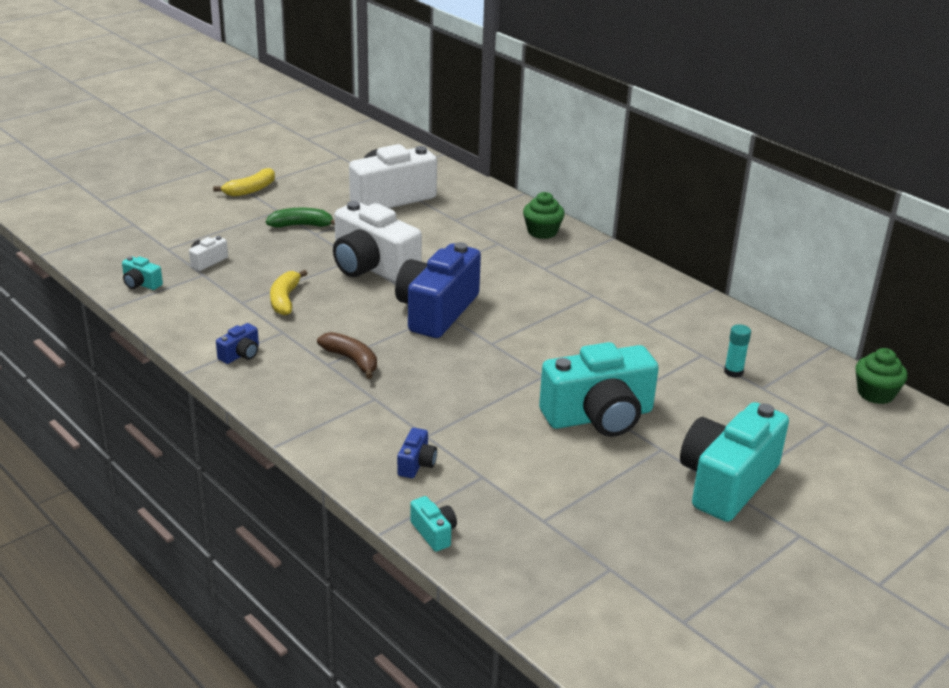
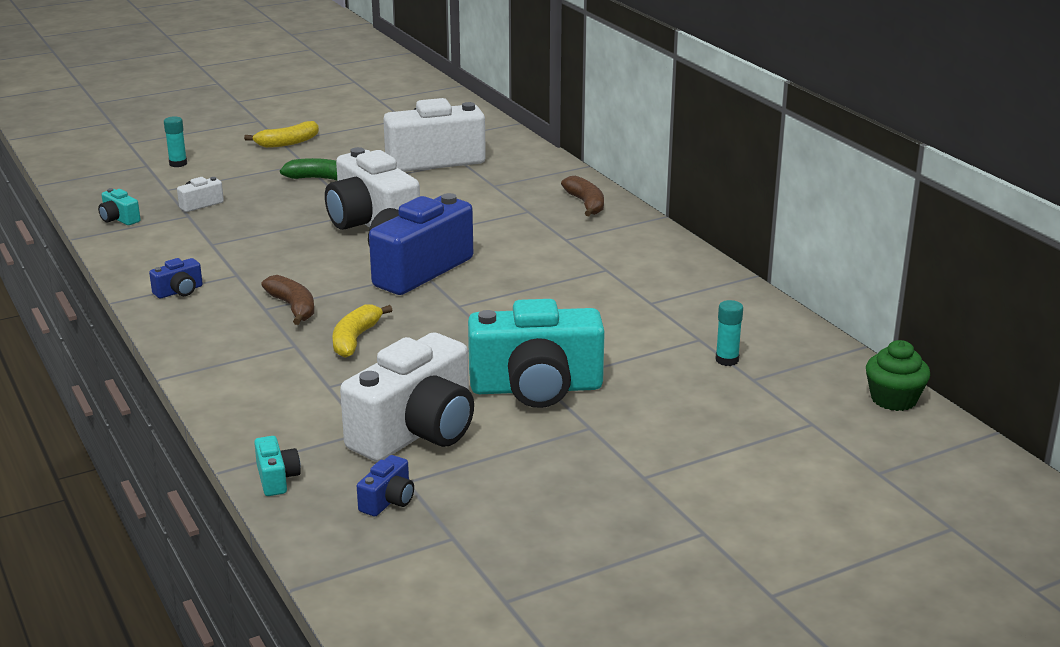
camera: 15 degrees right, 5 degrees down
yellow banana [270,270,308,316] -> yellow banana moved to [332,304,392,358]
blue camera [397,428,437,478] -> blue camera moved to [357,455,414,516]
green cupcake [523,192,565,239] -> brown banana [561,176,604,216]
turquoise camera [680,402,789,522] -> none
none -> turquoise glue stick [164,117,187,167]
none -> white camera [340,332,474,462]

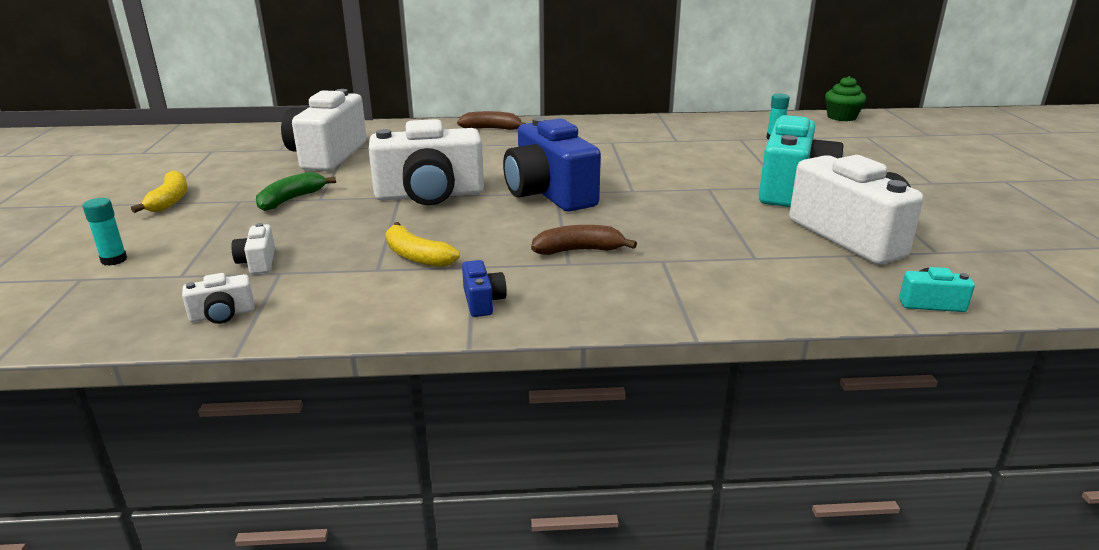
camera: 65 degrees left, 0 degrees up
turquoise camera [98,188,140,225] -> white camera [182,273,255,324]
yellow banana [332,304,392,358] -> yellow banana moved to [386,222,460,267]
blue camera [357,455,414,516] -> none

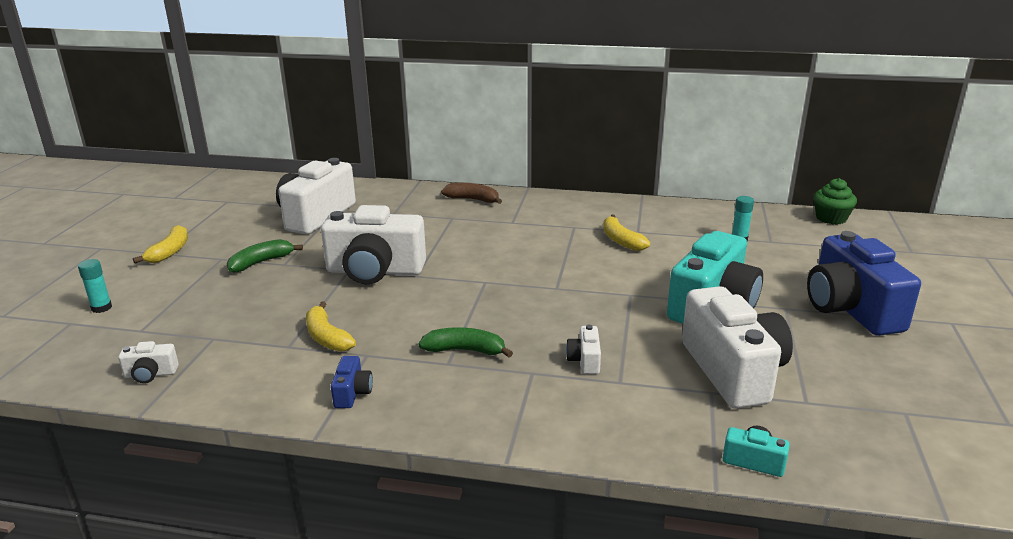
camera: 15 degrees right, 0 degrees up
white camera [231,223,275,274] -> white camera moved to [566,325,601,374]
blue camera [503,117,601,212] -> blue camera moved to [807,231,921,336]
brown banana [531,225,637,255] -> green banana [418,327,513,357]
none -> yellow banana [603,214,650,251]

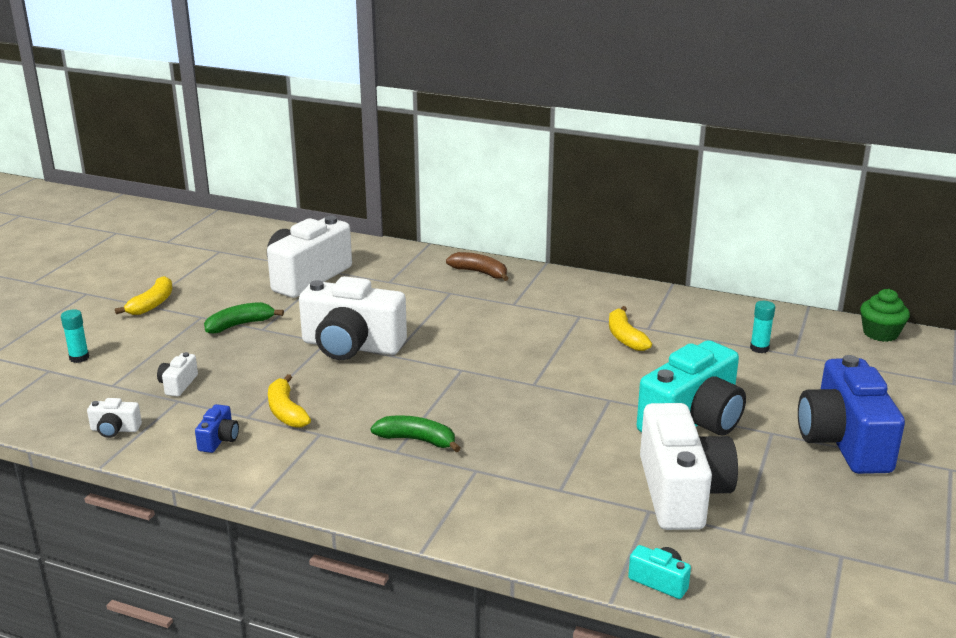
camera: 10 degrees right, 0 degrees up
blue camera [331,356,373,408] -> blue camera moved to [195,404,239,453]
white camera [566,325,601,374] -> white camera moved to [157,352,198,397]

